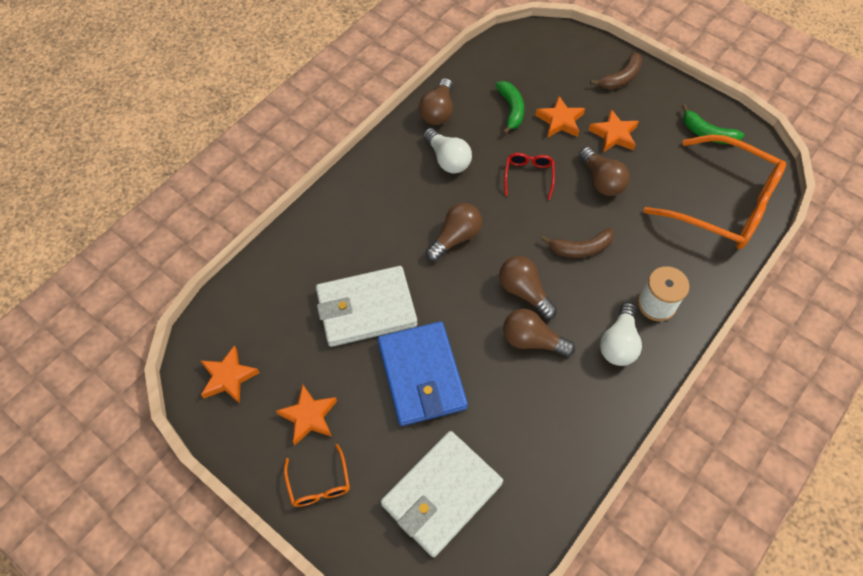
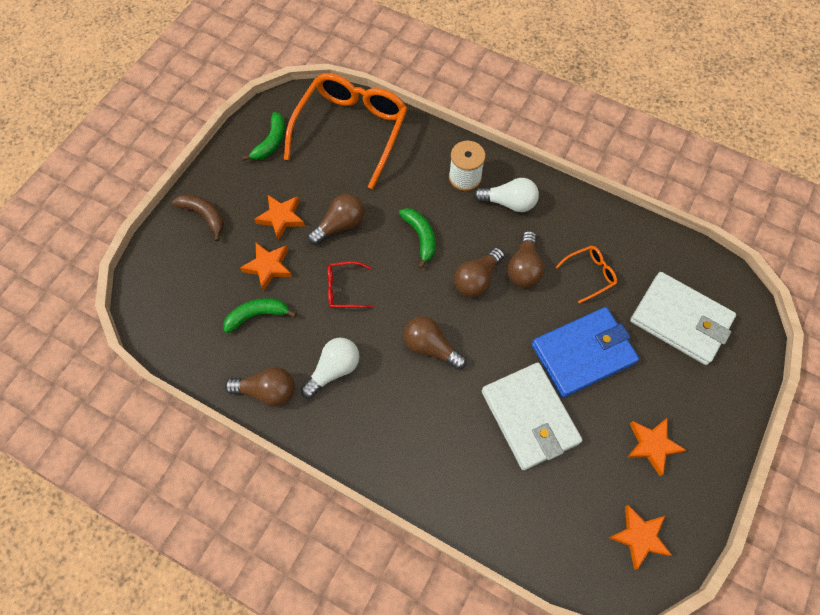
camera: 100 degrees left, 5 degrees up
orange glasses [284,444,350,507] -> orange glasses moved to [555,246,617,303]
brown banana [541,228,614,258] -> green banana [399,208,435,269]

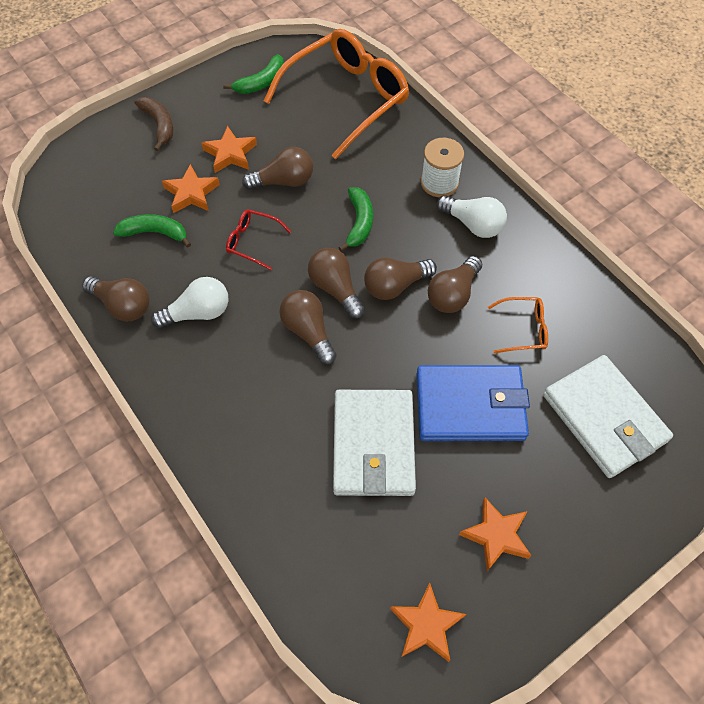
camera: 25 degrees right, 5 degrees down
none -> brown light bulb [308,248,365,319]

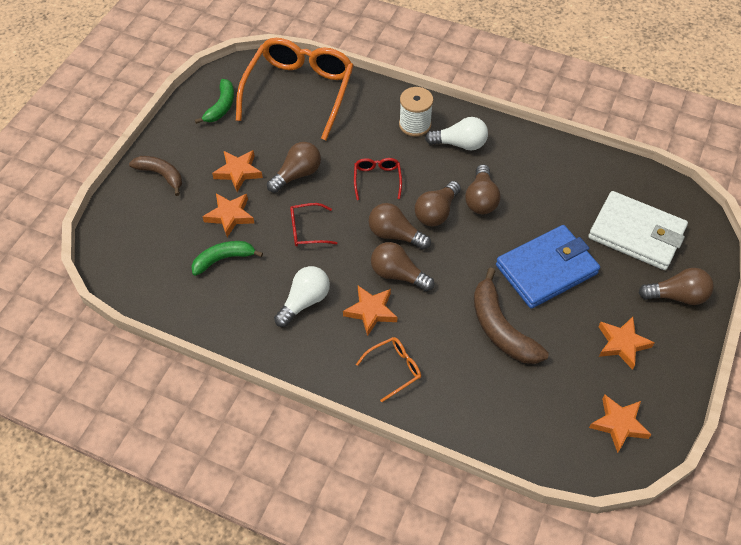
camera: 30 degrees left, 5 degrees down
brown light bulb [82,276,150,321] -> brown light bulb moved to [639,268,714,305]
white wallet [333,390,416,496] -> brown banana [474,268,549,364]
green banana [338,187,373,251] -> red glasses [354,158,402,200]
orange glasses [488,297,548,353] -> orange glasses moved to [356,337,421,402]
none -> orange star [343,286,397,337]

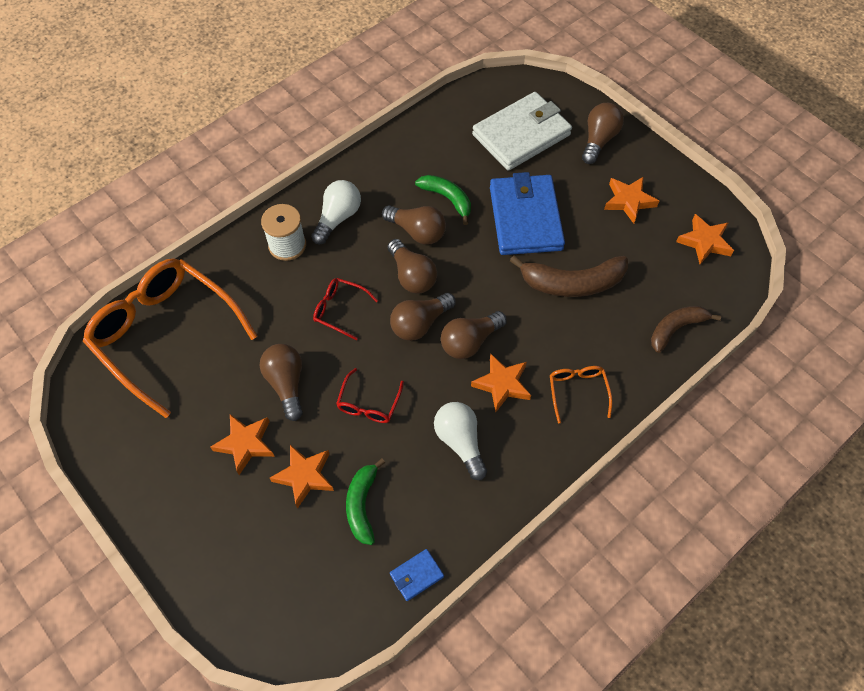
camera: 65 degrees left, 5 degrees up
brown banana [129,156,182,196] -> brown banana moved to [651,306,721,353]
green banana [195,79,234,124] -> green banana moved to [415,175,471,225]
none -> blue wallet [390,549,444,601]

